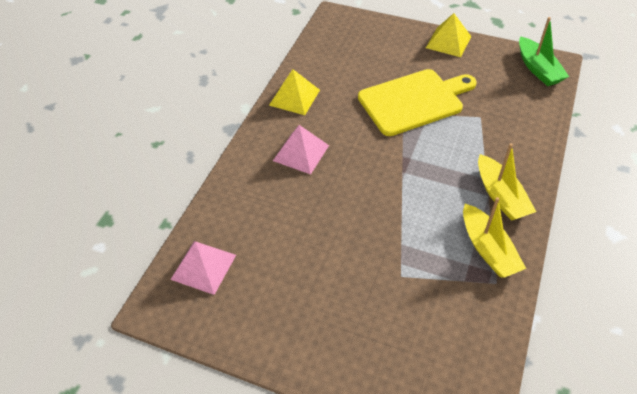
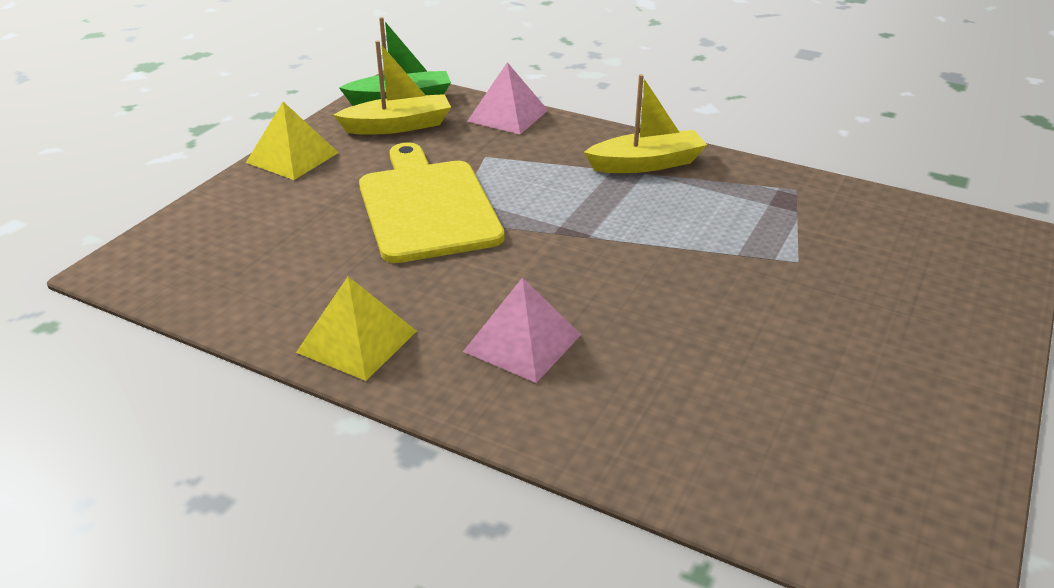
camera: 85 degrees left, 15 degrees down
pink pyramid [170,241,236,295] -> pink pyramid moved to [467,62,548,134]
yellow boat [463,197,526,278] -> yellow boat moved to [333,40,451,135]

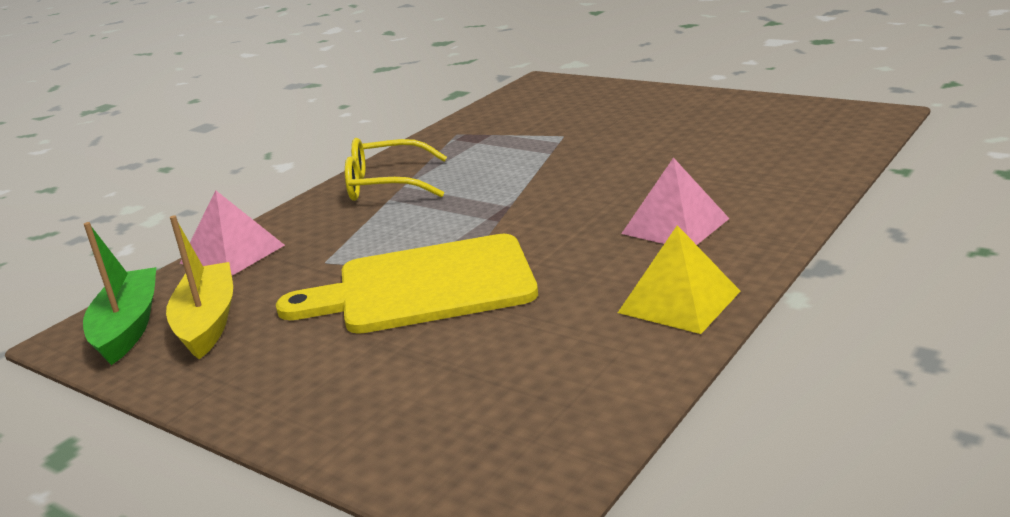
camera: 80 degrees left, 10 degrees down
yellow pyramid [246,102,339,180] -> none
yellow boat [584,74,707,173] -> yellow glasses [345,138,447,201]

